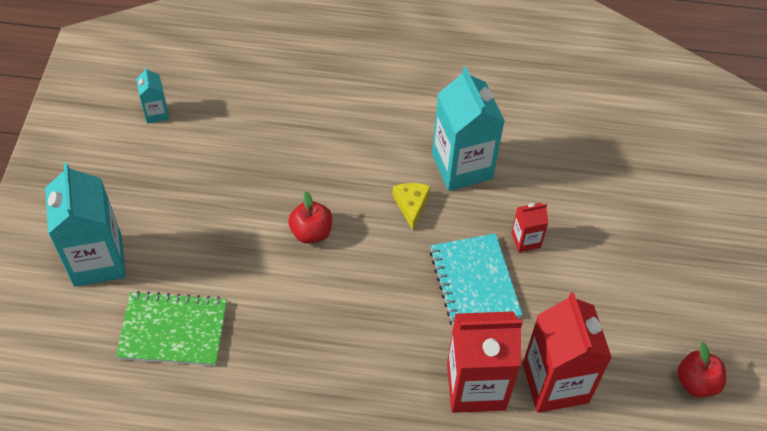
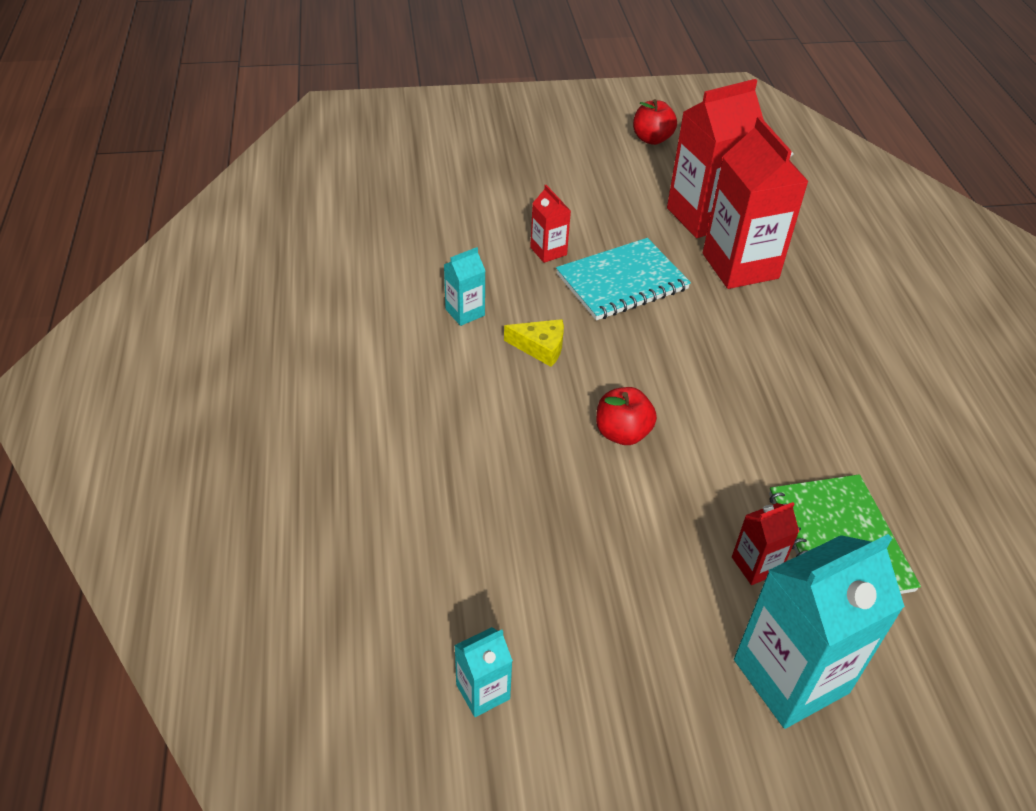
camera: 105 degrees left, 10 degrees down
yellow cheese [393,183,431,230] -> yellow cheese turned 150 degrees counterclockwise [504,319,564,367]
turquoise carton [432,67,505,191] -> turquoise carton [444,247,485,326], size x0.47
none -> red carton [732,502,799,585]

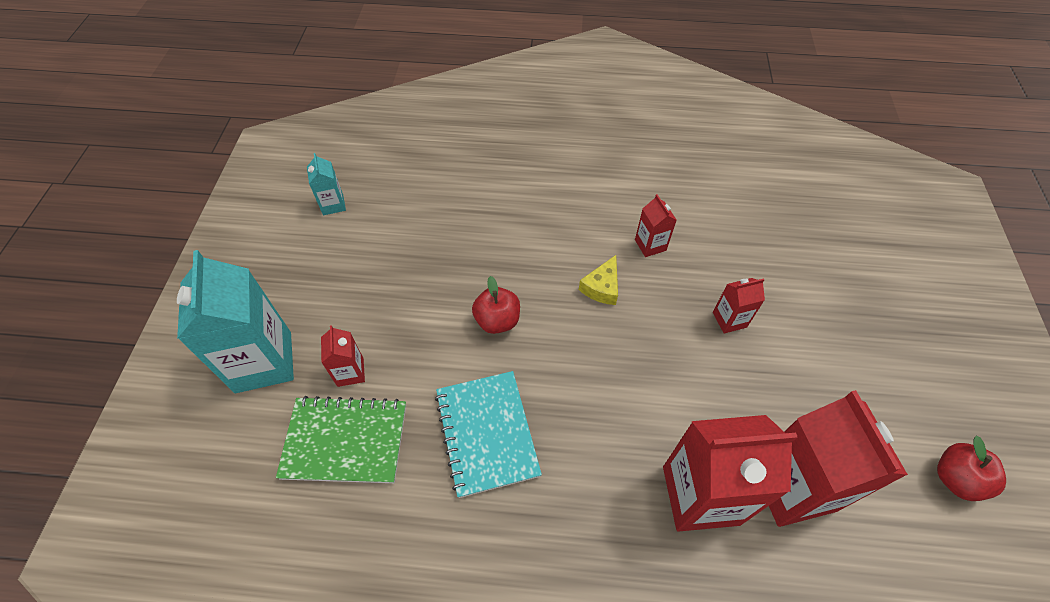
camera: 105 degrees right, 10 degrees up
turquoise carton [444,247,485,326] -> red carton [635,194,677,257]
turquoise notebook [556,238,691,320] -> turquoise notebook moved to [435,371,542,498]

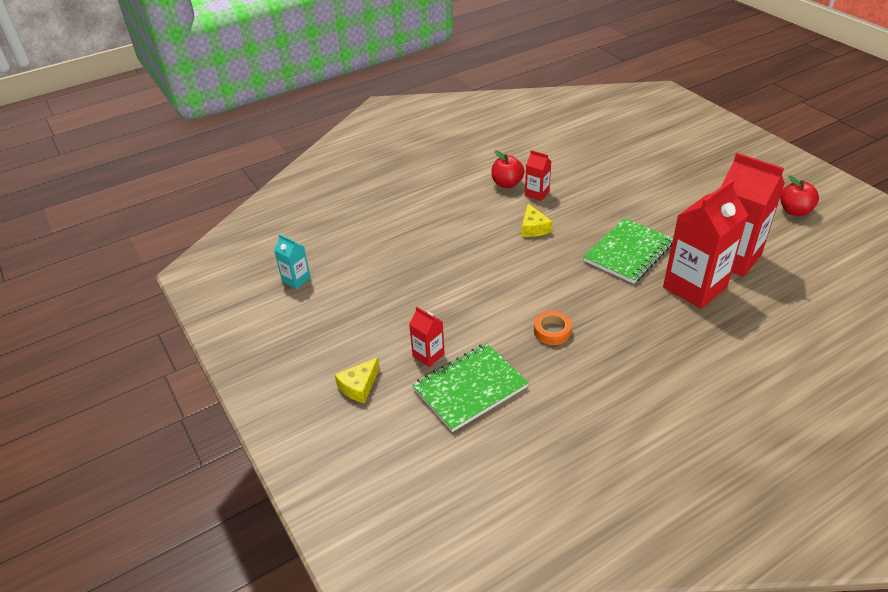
camera: 35 degrees left, 15 degrees down
turquoise carton [177,250,294,393] -> yellow cheese [335,357,380,403]
turquoise notebook [435,371,542,498] -> orange tape [534,311,572,345]
red apple [472,276,520,334] -> red apple moved to [492,150,524,188]
red carton [713,278,765,334] -> none
none -> green notebook [583,218,673,284]

